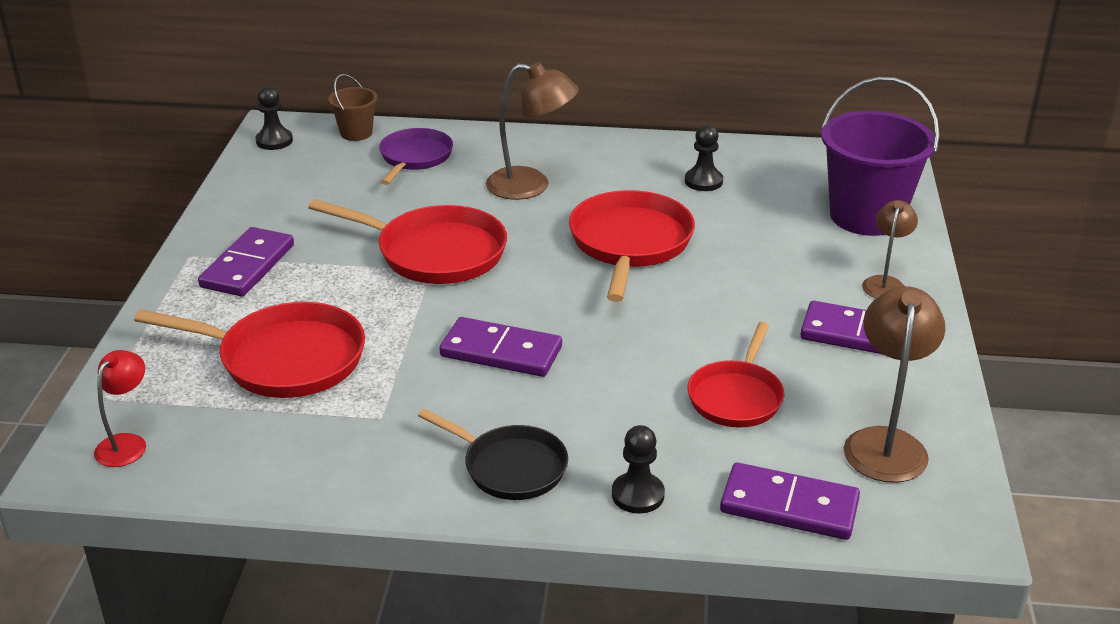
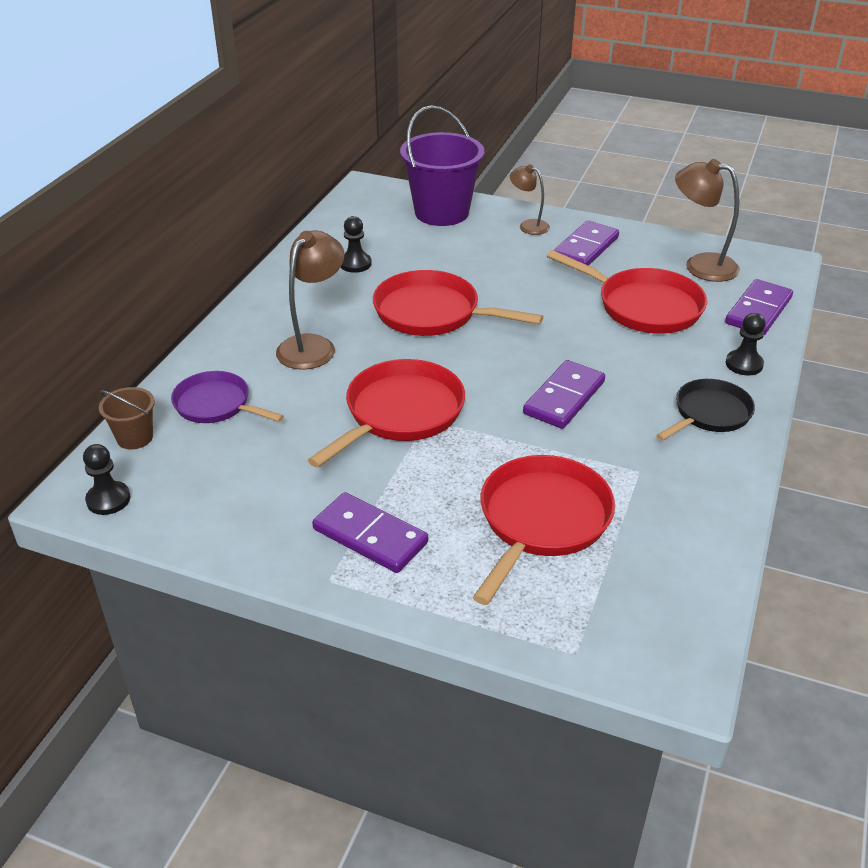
camera: 75 degrees left, 5 degrees up
red lamp [94,350,146,467] -> none
red pan [687,322,784,427] -> red pan [547,250,707,334], size x1.54

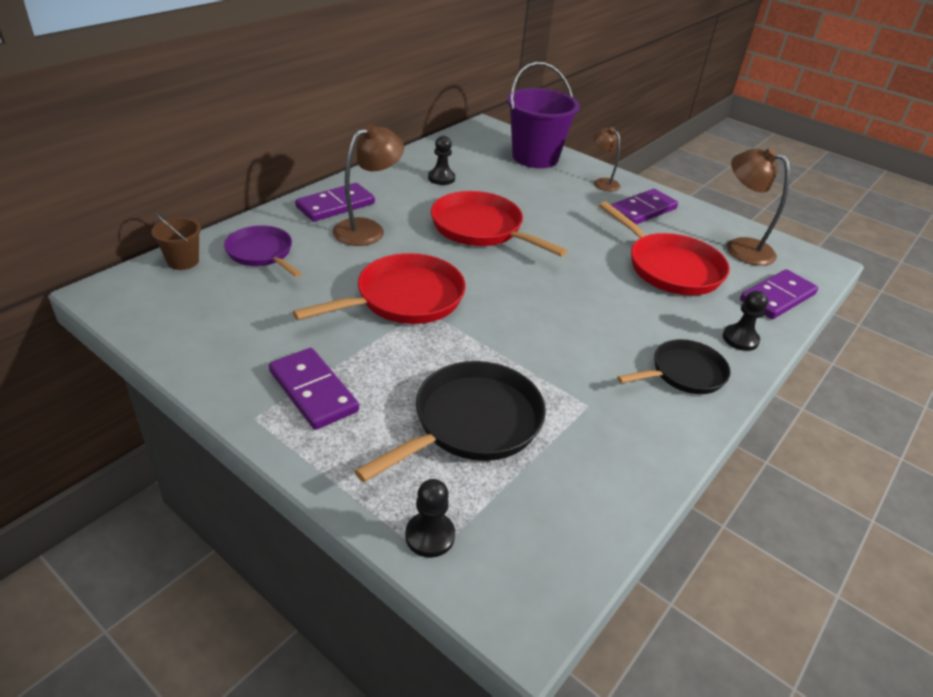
camera: 15 degrees right, 0 degrees up
black pawn [83,444,130,515] -> black pawn moved to [405,479,455,558]
red pan [473,455,615,605] -> black pan [354,361,546,482]
purple domino [523,360,605,429] -> purple domino moved to [295,183,375,222]

